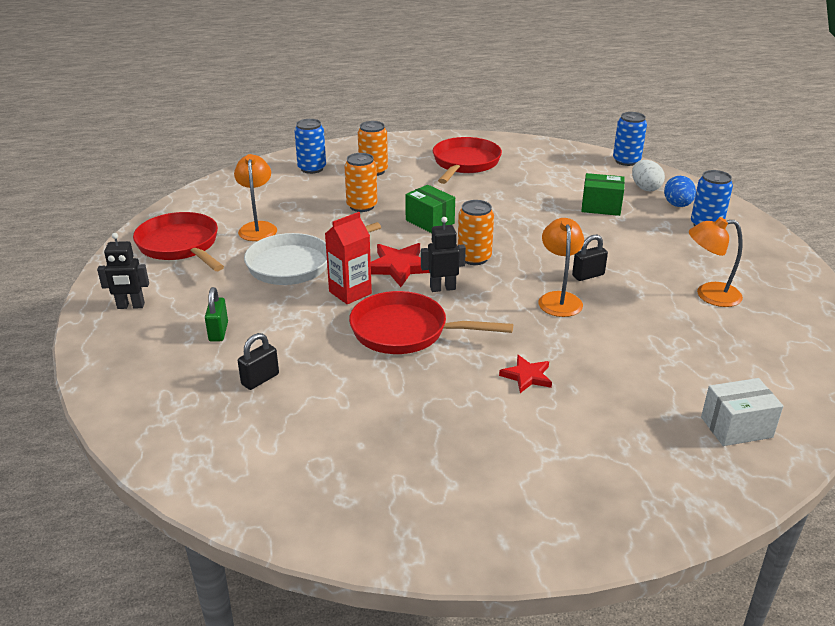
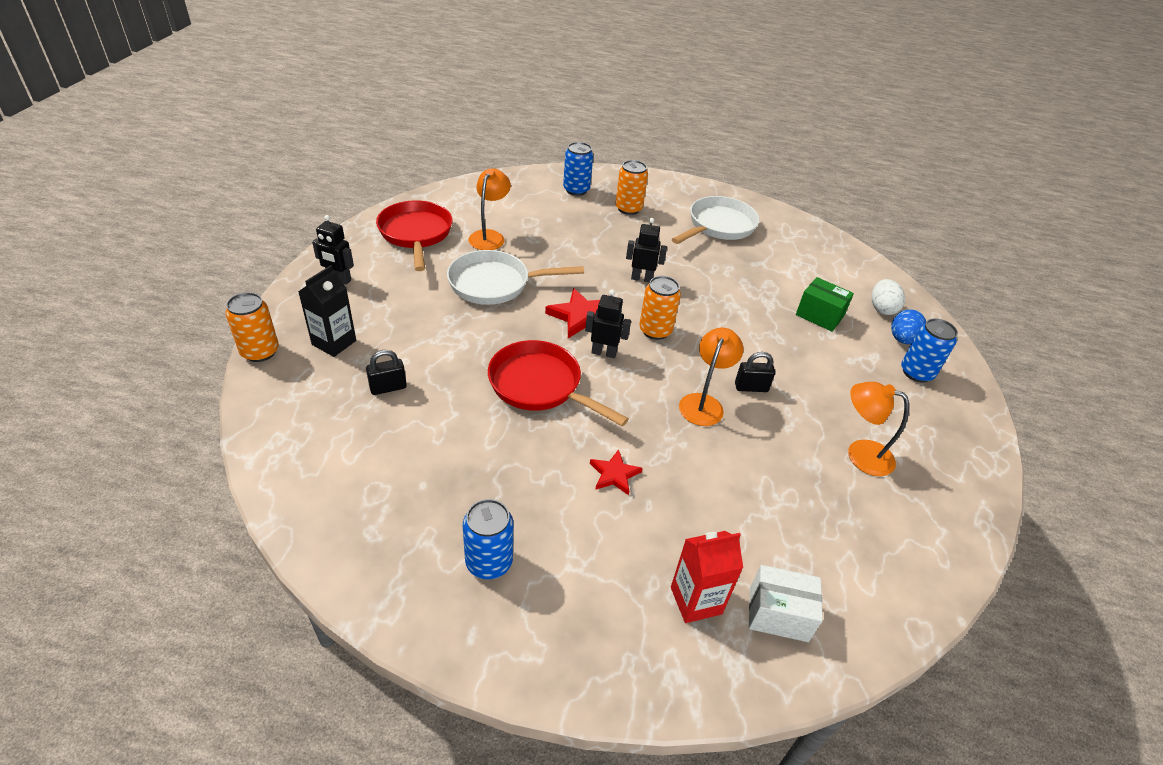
camera: 20 degrees right, 10 degrees up
green padlock [205,287,228,342] -> none
red carton [325,212,372,304] -> red carton moved to [671,531,743,623]
orange can [344,153,378,212] -> orange can moved to [225,292,279,362]
green box [405,185,455,233] -> black robot [626,218,667,282]
red pan [433,137,502,184] -> white pan [672,196,760,244]
blue can [613,112,647,166] -> blue can moved to [463,499,513,579]
none -> black carton [298,265,356,357]

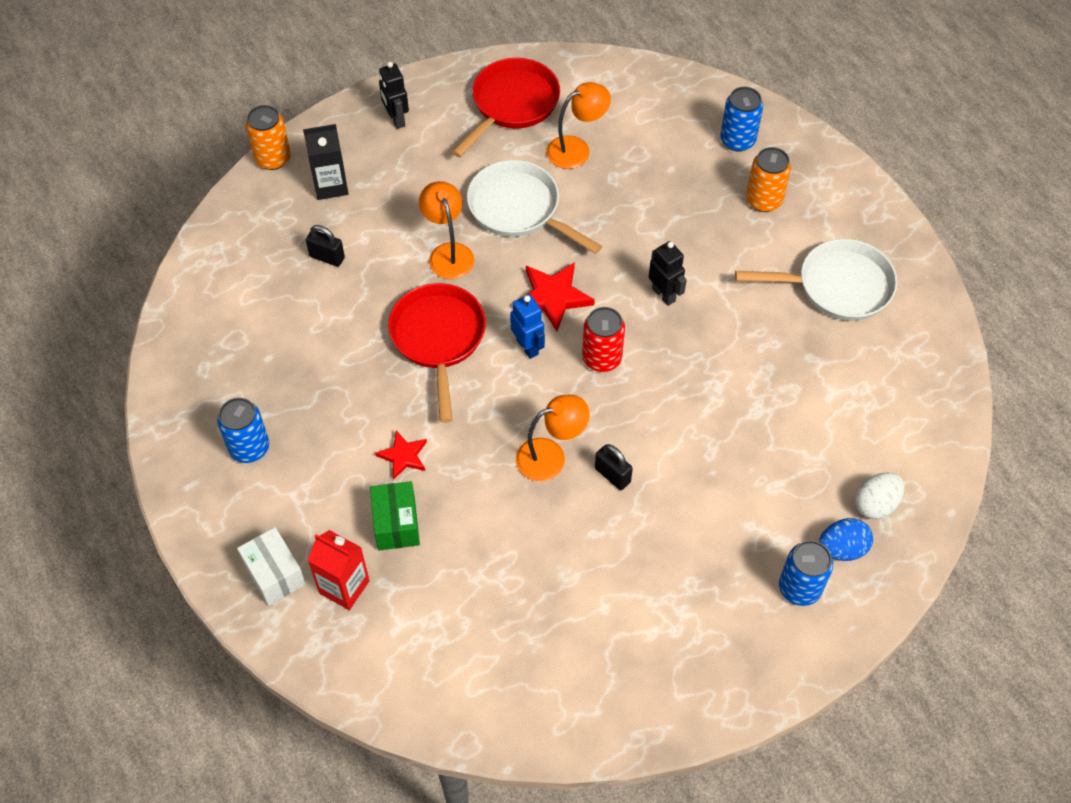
camera: 50 degrees right, 15 degrees up
black robot [585,289,631,358] -> blue robot [510,294,545,359]
orange can [639,276,681,340] -> red can [582,307,625,372]
white box [749,565,823,642] -> white box moved to [237,527,306,606]
green box [796,277,854,332] -> green box moved to [370,481,420,550]
orange lamp [848,382,909,476] -> orange lamp moved to [419,181,474,279]

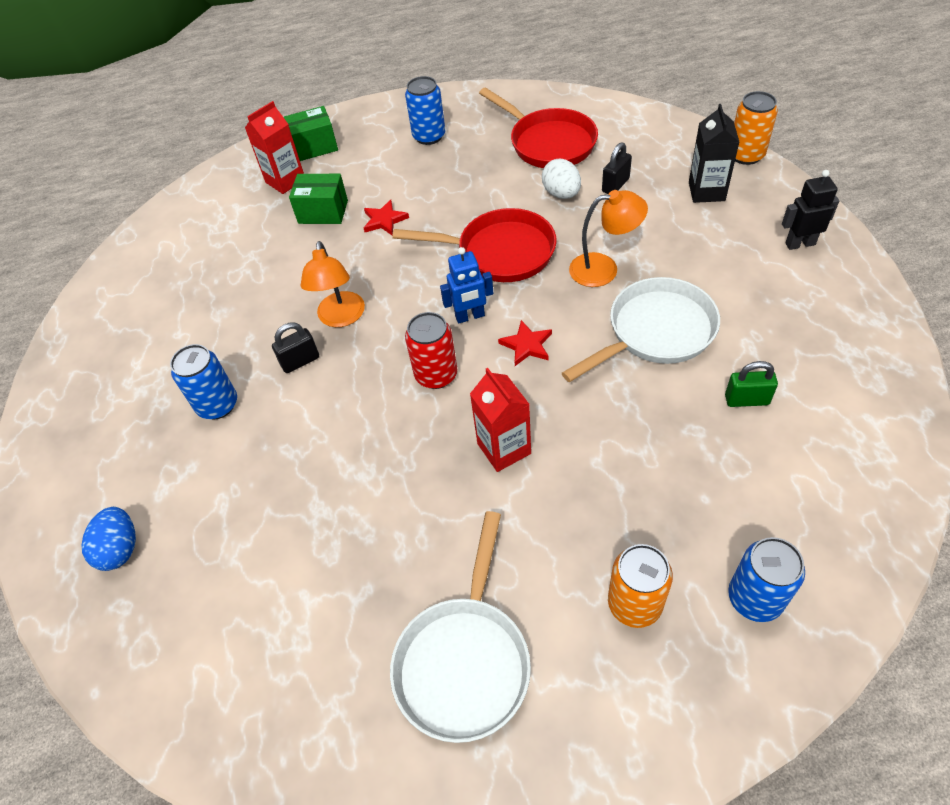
camera: 110 degrees right, 5 degrees down
white box [237,527,306,606] -> green box [284,106,338,161]
red pan [452,58,560,157] -> red pan moved to [479,87,598,168]
red star [526,262,595,332] -> red star [498,320,552,366], size x0.62
orange lamp [546,82,611,169] -> green padlock [725,361,778,407]
black robot [649,241,687,306] -> red carton [470,368,531,472]
blue can [779,540,833,606] -> blue can moved to [170,344,237,419]
white egg [855,473,904,520] -> white egg moved to [542,159,581,199]

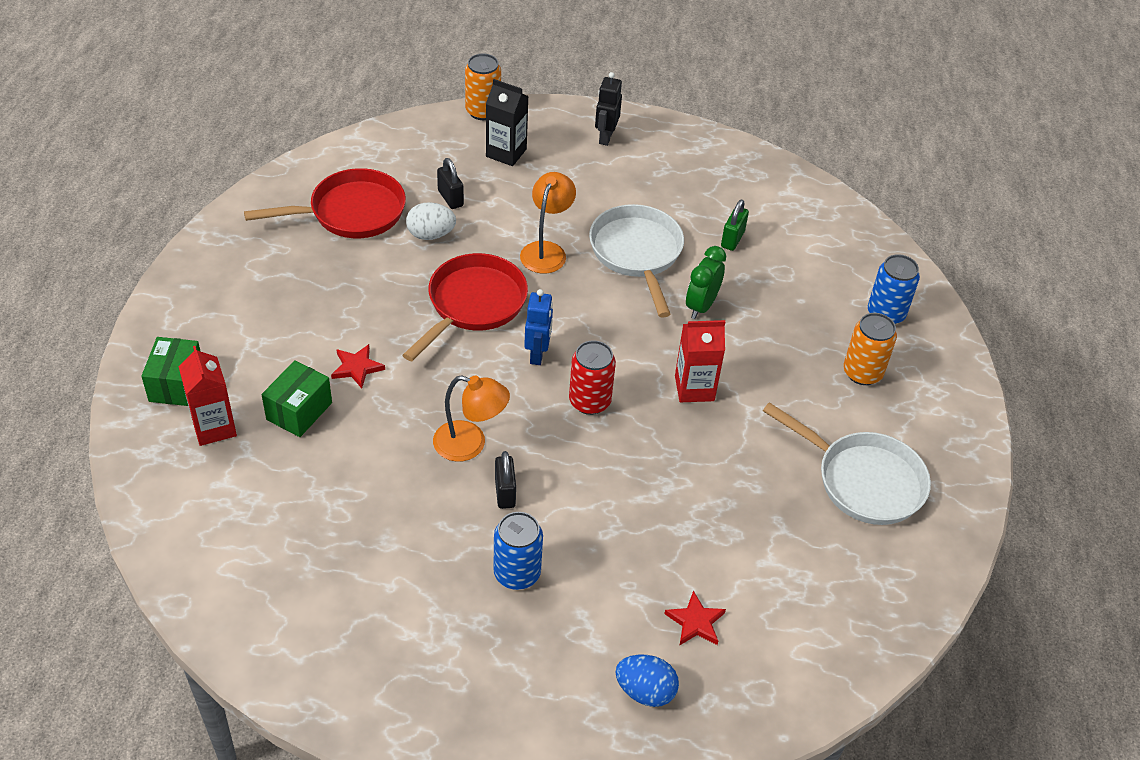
camera: 75 degrees left, 5 degrees down
blue can [405,76,445,145] -> none
red star [498,320,552,366] -> red star moved to [665,591,726,646]
none -> green clock [686,246,726,319]

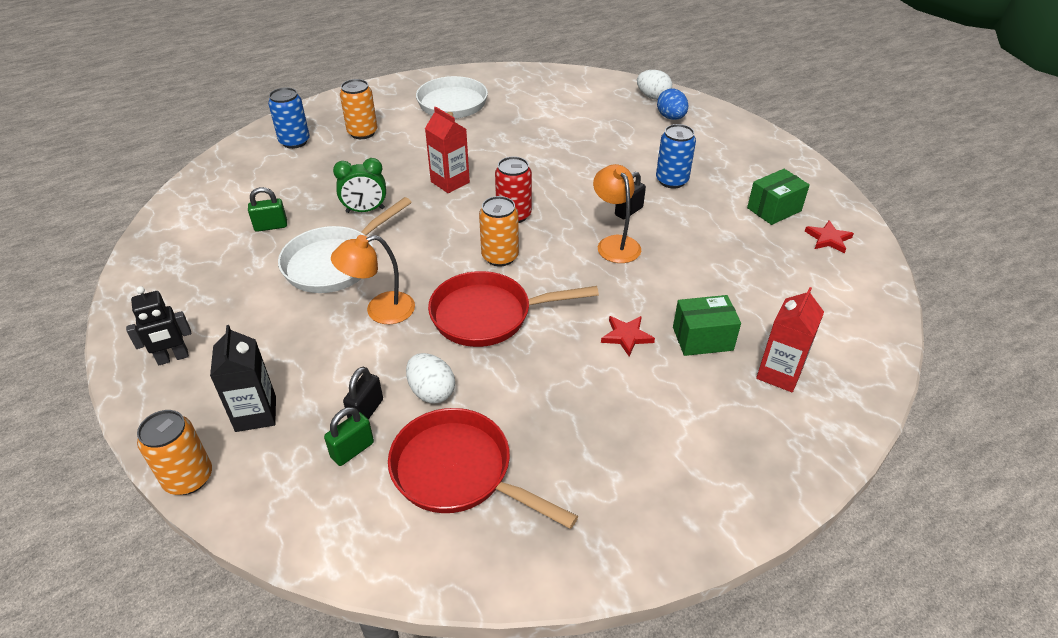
camera: 125 degrees left, 5 degrees down
green box [141,337,201,406] -> green box moved to [747,169,810,225]
blue robot [524,289,553,365] -> orange can [479,196,519,267]
red star [665,591,726,646] -> red star moved to [805,220,854,254]
none -> green padlock [324,407,374,466]
none -> white egg [637,70,672,100]

